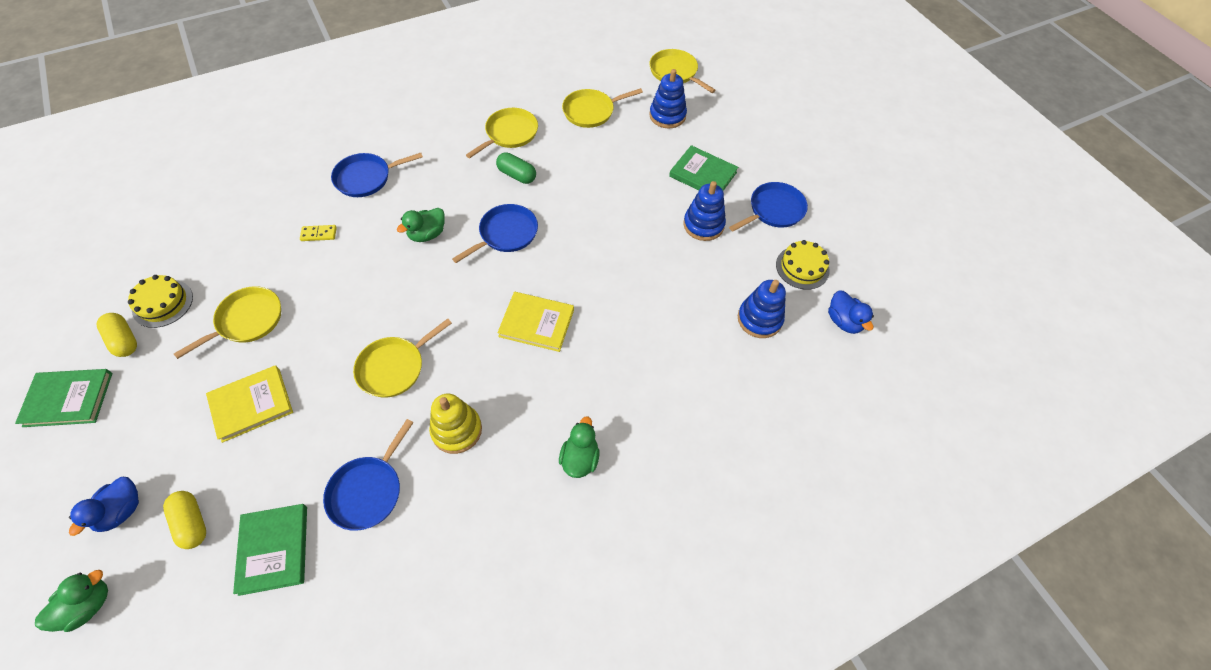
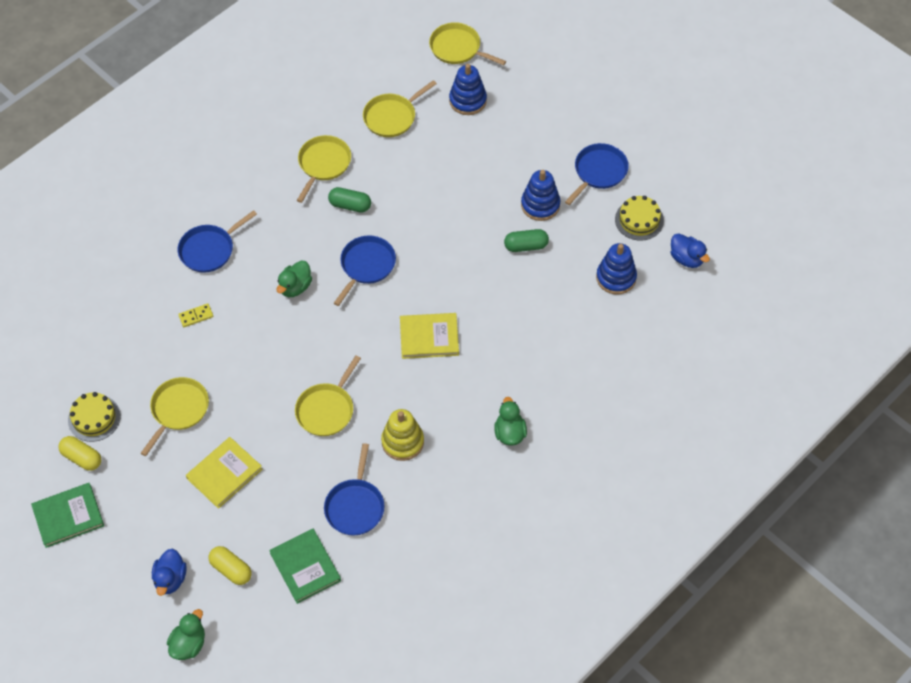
camera: 15 degrees left, 0 degrees up
green book [669,145,738,191] -> none
none -> green capsule [504,229,549,252]

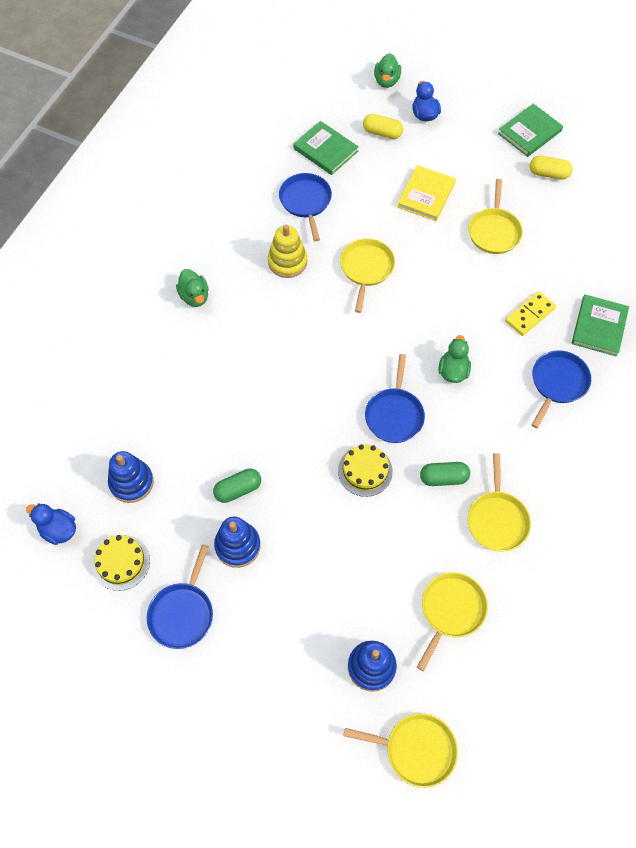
camera: 160 degrees right, 5 degrees up
yellow cake [68,392,121,442] -> yellow cake moved to [338,444,393,497]
yellow domino [178,303,213,327] -> yellow domino [505,291,556,336], size x1.55
yellow book [400,313,459,359] -> none
none -> green book [572,294,629,357]

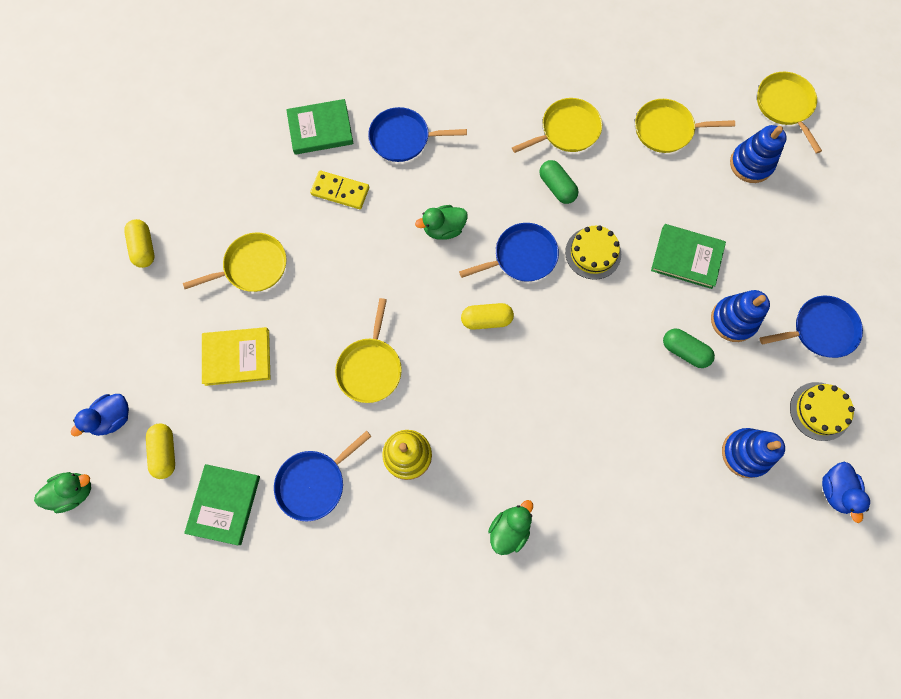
camera: 120 degrees left, 10 degrees up
yellow pan [340,238,395,313] -> yellow pan turned 60 degrees counterclockwise [335,298,402,403]
green book [498,104,563,157] -> green book moved to [651,224,726,289]
none -> yellow capsule [461,303,514,330]

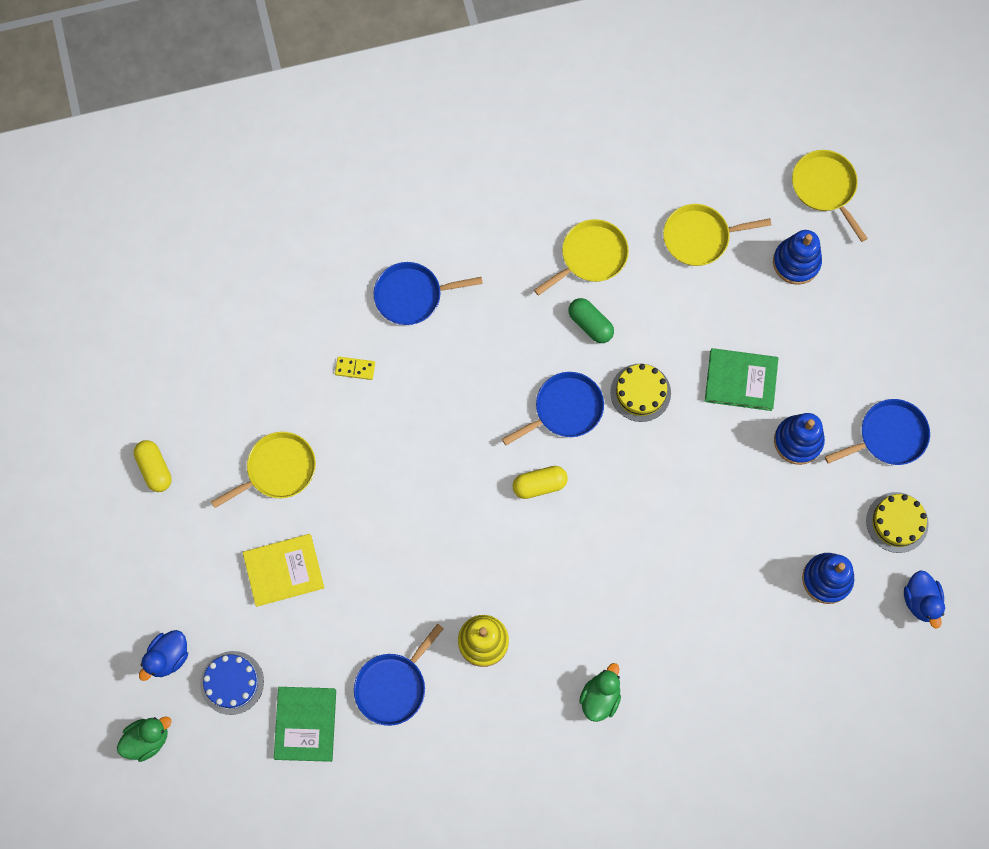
camera: 10 degrees left, 0 degrees up
yellow capsule [146,424,175,479] -> blue cake [200,651,264,715]
green book [286,99,354,155] -> none
yellow domino [310,170,369,209] -> yellow domino [335,357,375,380], size x0.64
yellow pan [335,298,402,403] -> none
green duck [415,205,468,240] -> none
green capsule [663,328,715,368] -> none

